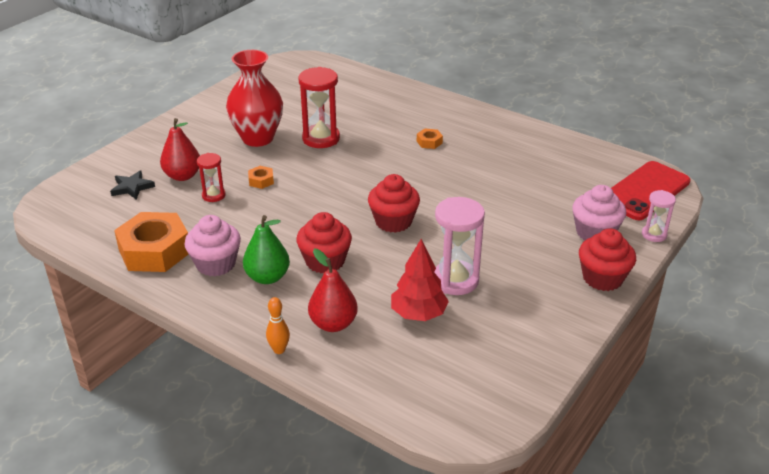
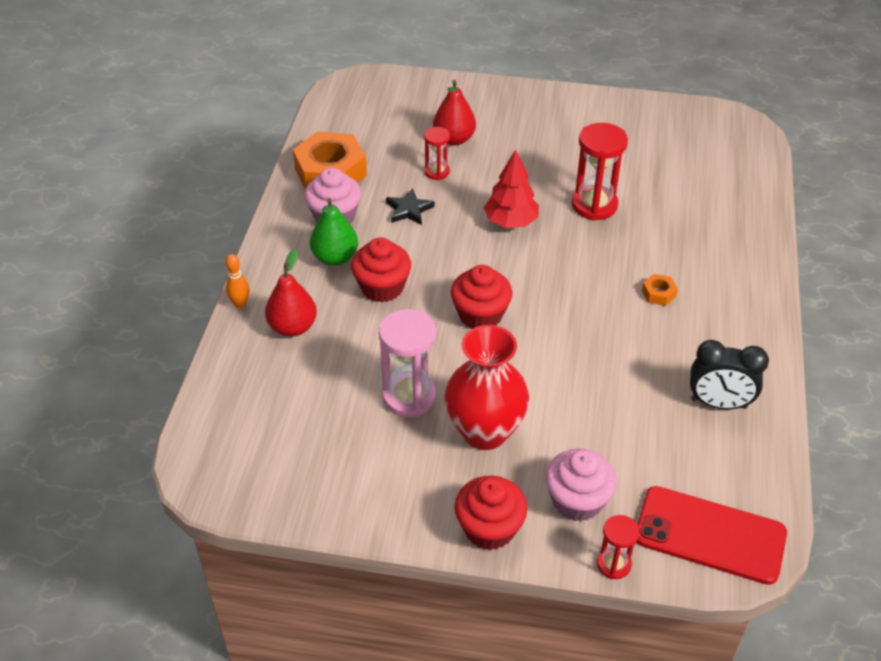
camera: 65 degrees right, 10 degrees up
black star [110,170,155,200] -> black star moved to [386,188,435,225]
red vase [226,50,283,147] -> red vase moved to [444,325,529,450]
orange nut [248,166,274,189] -> none
red tree [391,239,449,321] -> red tree moved to [484,149,539,228]
pink hourglass [642,190,676,242] -> red hourglass [597,515,639,579]
none -> black clock [690,340,769,409]

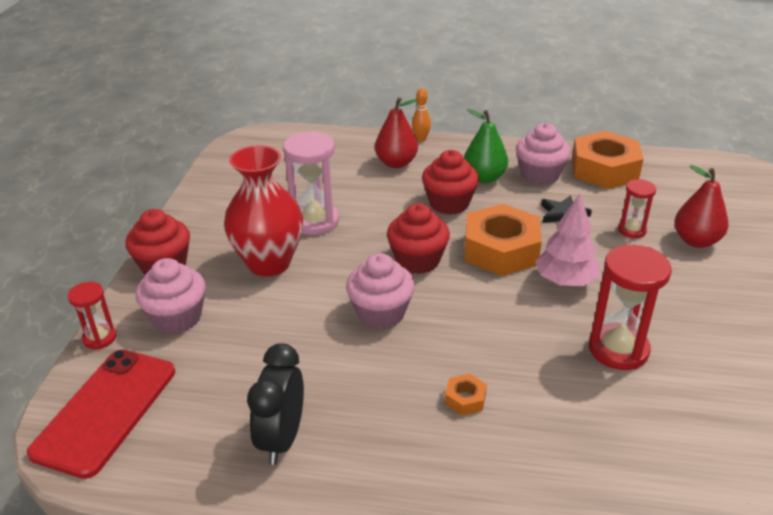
camera: 90 degrees right, 10 degrees down
red tree [484,149,539,228] -> pink tree [535,194,600,286]
none -> pink cupcake [346,253,415,329]
none -> orange nut [465,204,542,276]

